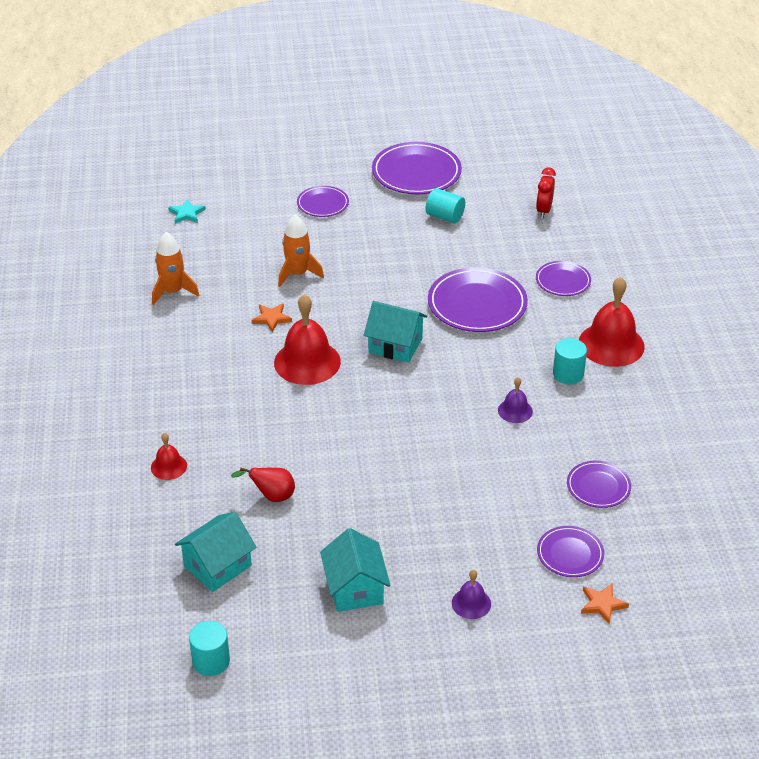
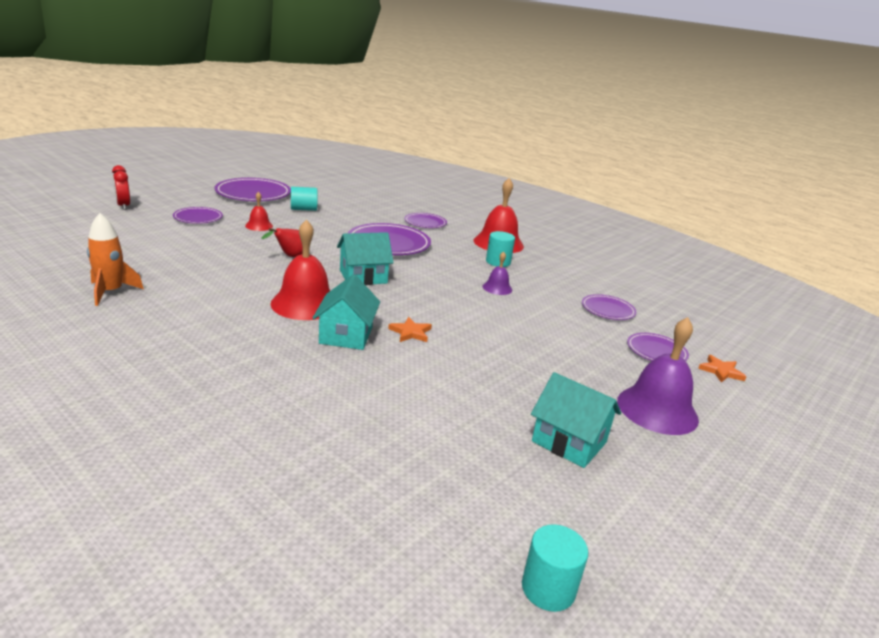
camera: 45 degrees left, 15 degrees down
red bell [151,433,187,480] -> red bell moved to [245,192,273,231]
turquoise star [168,199,206,224] -> none
turquoise house [175,512,257,592] -> turquoise house moved to [313,274,380,350]
red pear [231,468,295,502] -> red pear moved to [261,228,303,257]
orange star [252,303,292,332] -> orange star moved to [388,317,432,342]
orange rocket [278,214,324,287] -> none
purple bell [452,570,491,619] -> purple bell [617,317,699,435], size x1.98
red clock [536,167,556,218] -> red clock moved to [112,165,130,210]

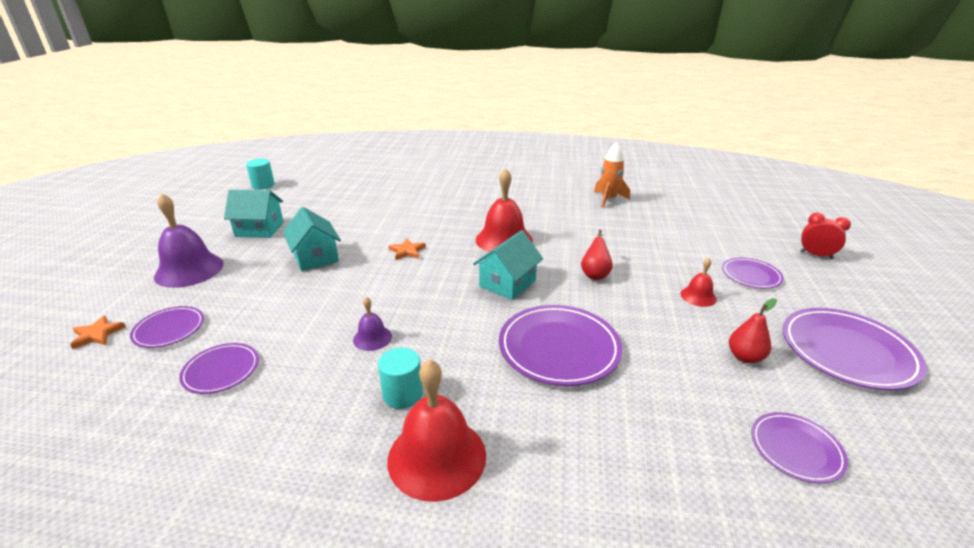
camera: 150 degrees right, 5 degrees up
turquoise cylinder [291,187,318,211] -> red pear [729,298,777,363]
turquoise house [313,274,380,350] -> turquoise house moved to [283,207,341,271]
purple plate [404,213,447,228] -> purple plate moved to [751,412,848,483]

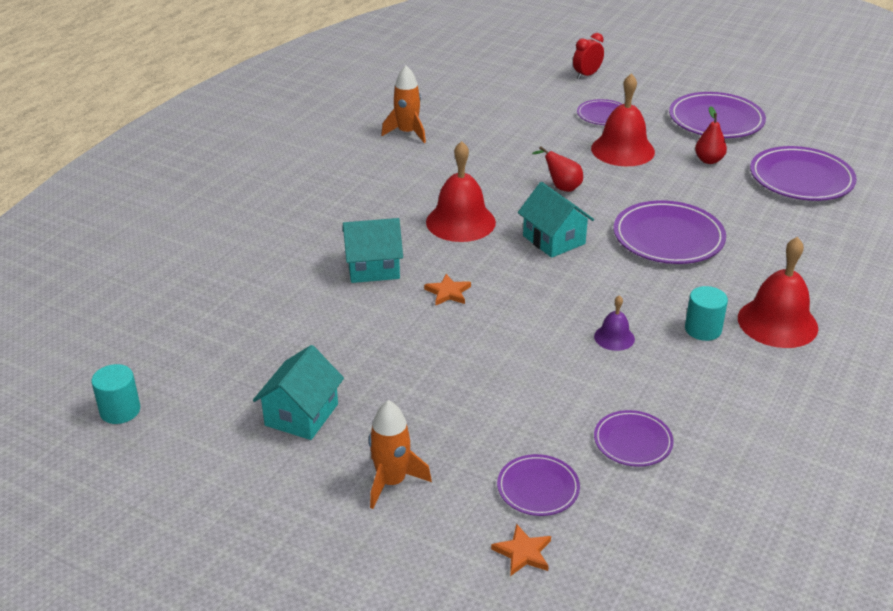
camera: 70 degrees left, 5 degrees up
purple bell [154,193,224,288] -> orange rocket [369,400,432,509]
turquoise house [283,207,341,271] -> turquoise house moved to [342,218,403,283]
red bell [681,258,717,307] -> red bell [591,73,655,166], size x1.98
purple plate [751,412,848,483] -> purple plate [750,146,857,201], size x1.77

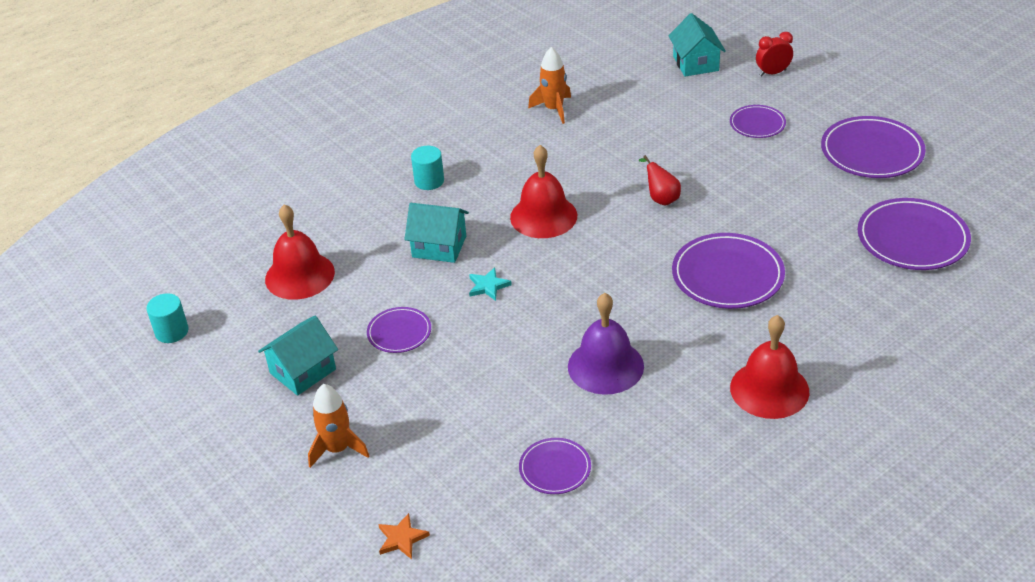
camera: 25 degrees right, 5 degrees up
orange star [424,274,471,305] -> turquoise star [469,267,512,301]
purple plate [497,454,580,516] -> purple plate moved to [367,307,431,353]
turquoise house [518,182,594,258] -> turquoise house moved to [668,13,726,77]
red bell [591,73,655,166] -> red bell moved to [265,204,335,300]
purple bell [594,295,635,351] -> purple bell [568,293,644,395], size x1.98
turquoise cylinder [685,286,728,341] -> turquoise cylinder moved to [411,146,444,190]
red pear [695,106,727,164] -> none

